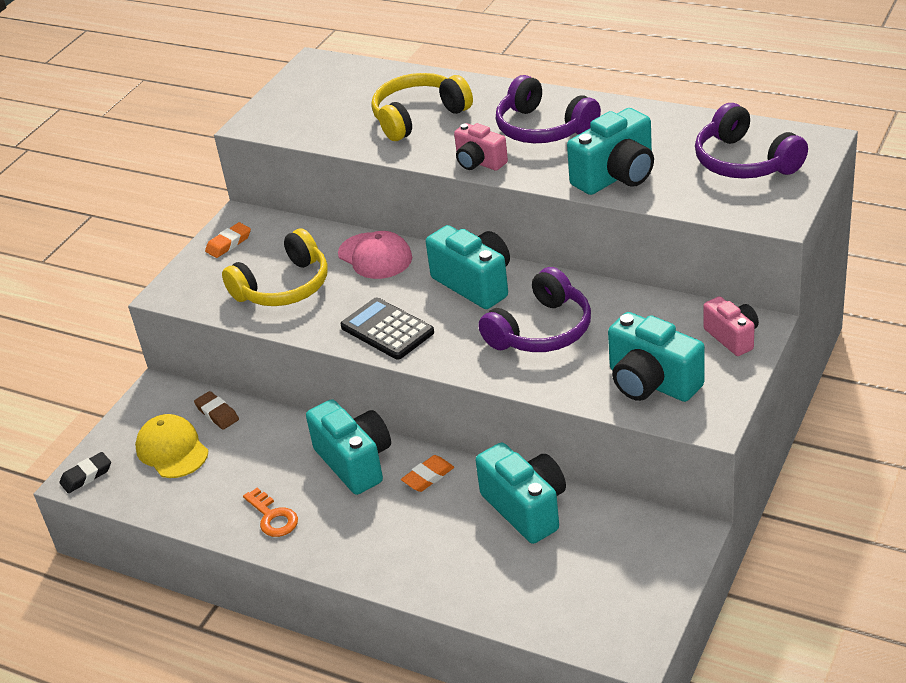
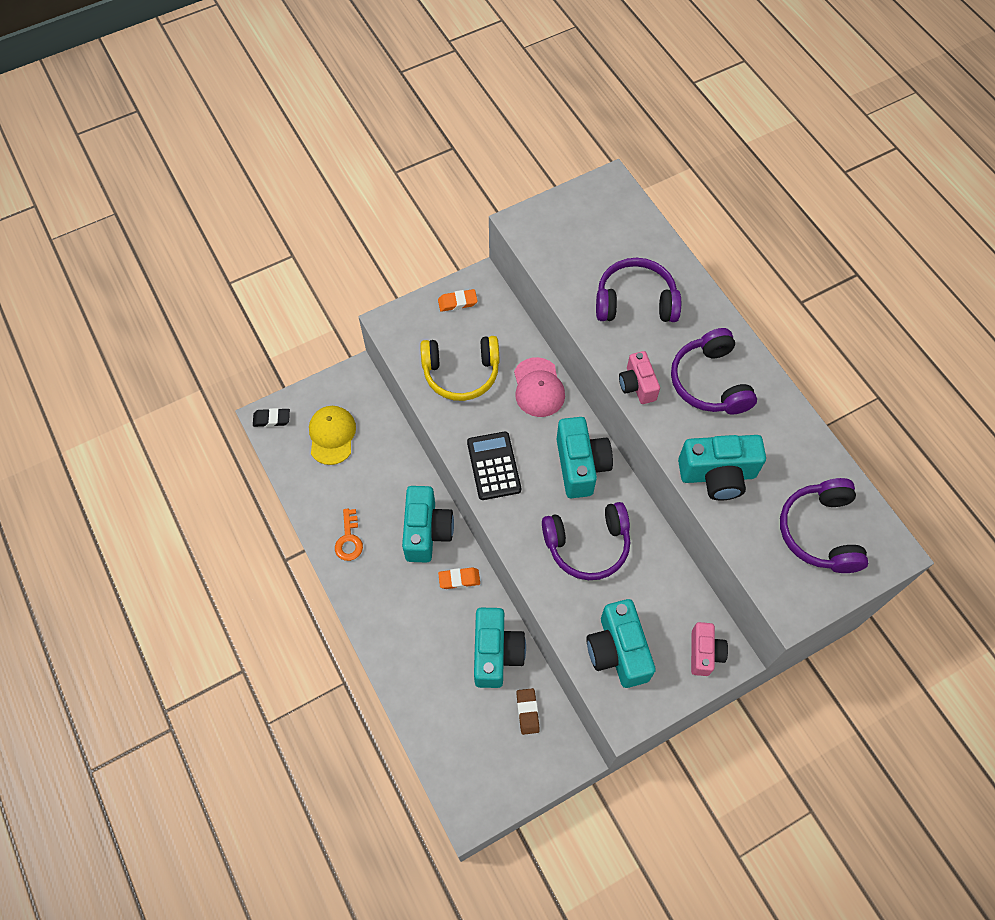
camera: 30 degrees right, 25 degrees up
brown eraser [194,391,239,430] -> brown eraser moved to [516,688,540,735]
yellow headphones [371,73,473,141] -> purple headphones [596,258,681,322]

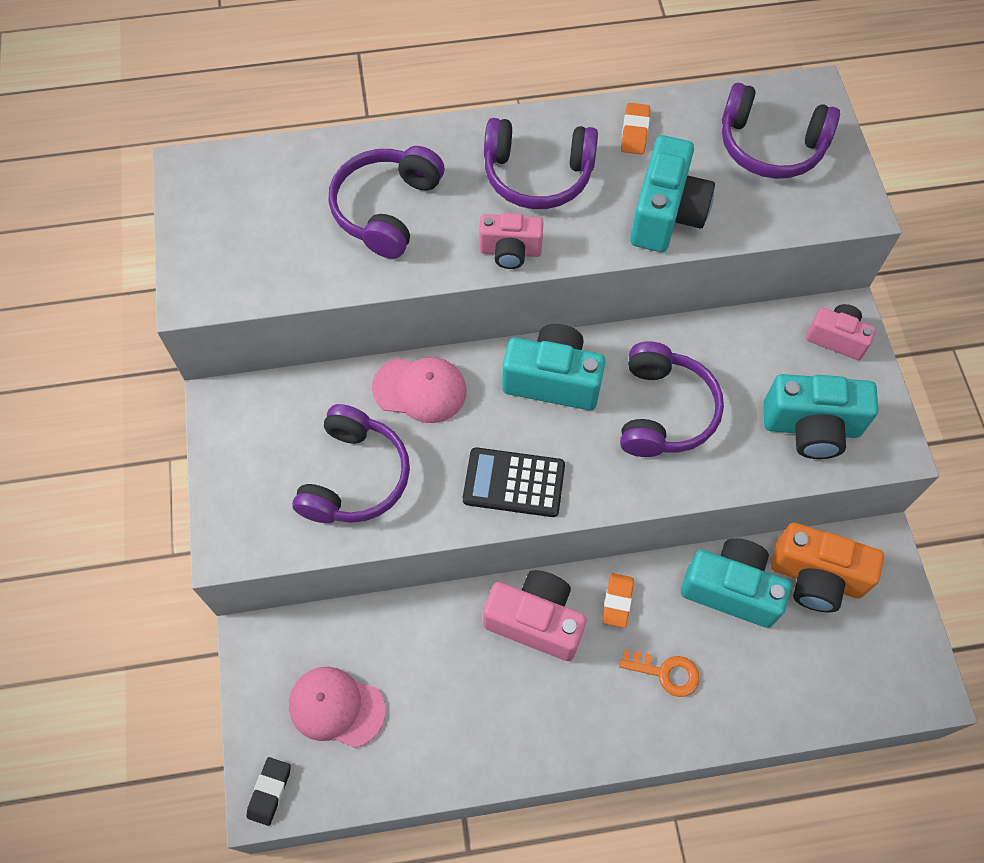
camera: 70 degrees left, 0 degrees up
yellow cap [309,406,356,465] -> pink cap [289,667,386,748]
orange key [335,509,363,561] -> orange key moved to [619,649,700,697]
turquoise camera [402,486,454,563] -> pink camera [483,570,586,661]
yellow headphones [420,336,499,401] -> purple headphones [292,404,410,523]
orange eraser [438,289,478,312] -> orange eraser moved to [621,103,650,155]
brown eraser [516,688,540,735] -> orange camera [771,523,884,612]

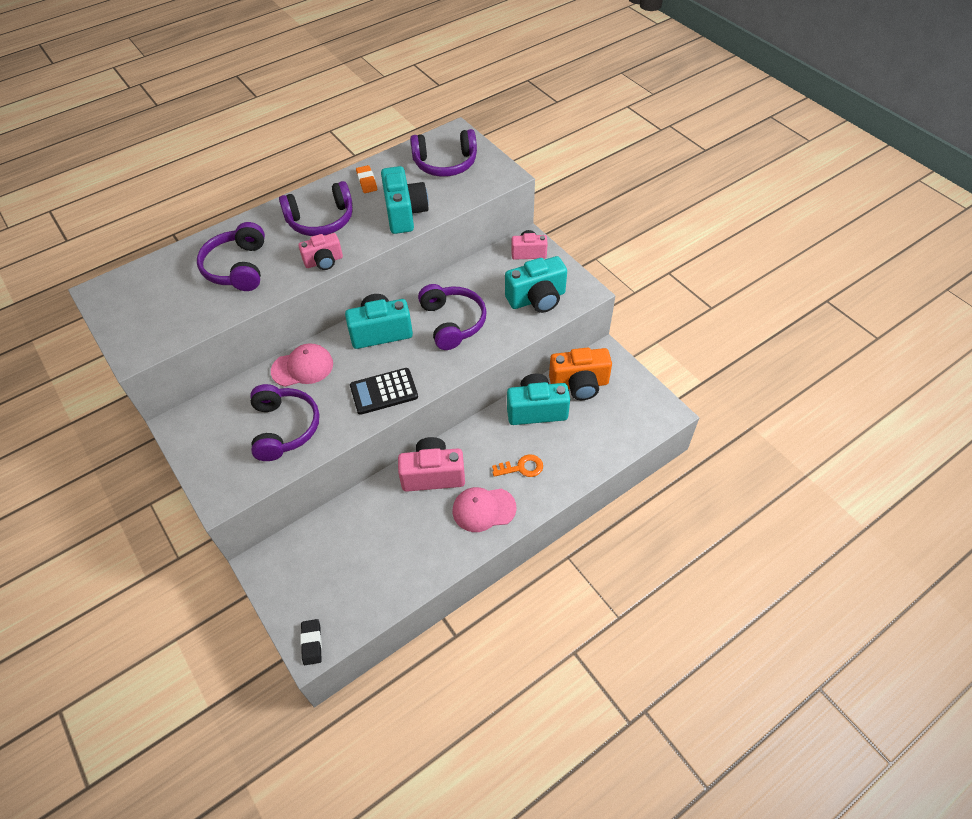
camera: 25 degrees left, 10 degrees down
pink cap [289,667,386,748] -> pink cap moved to [453,487,516,532]
orange eraser [602,573,634,628] -> none

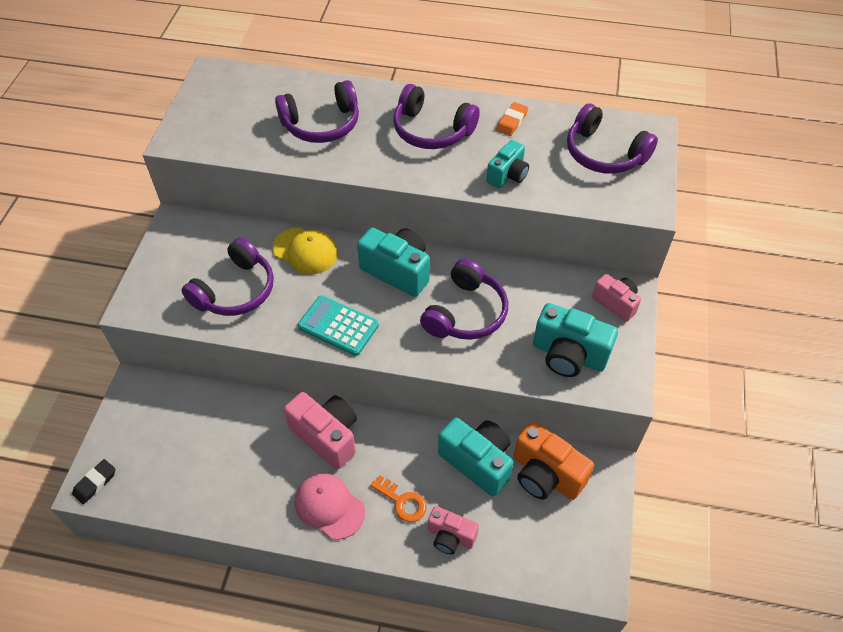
camera: 45 degrees right, 0 degrees up
purple headphones [197,222,265,291] -> purple headphones turned 150 degrees counterclockwise [275,80,359,143]
pink cap [271,343,333,387] -> yellow cap [273,228,338,274]
pink camera [298,233,343,270] -> pink camera moved to [428,506,479,554]
black calculator [350,368,418,415] -> turquoise calculator [298,295,379,356]
turquoise camera [381,166,429,234] -> turquoise camera [486,140,529,189], size x0.62

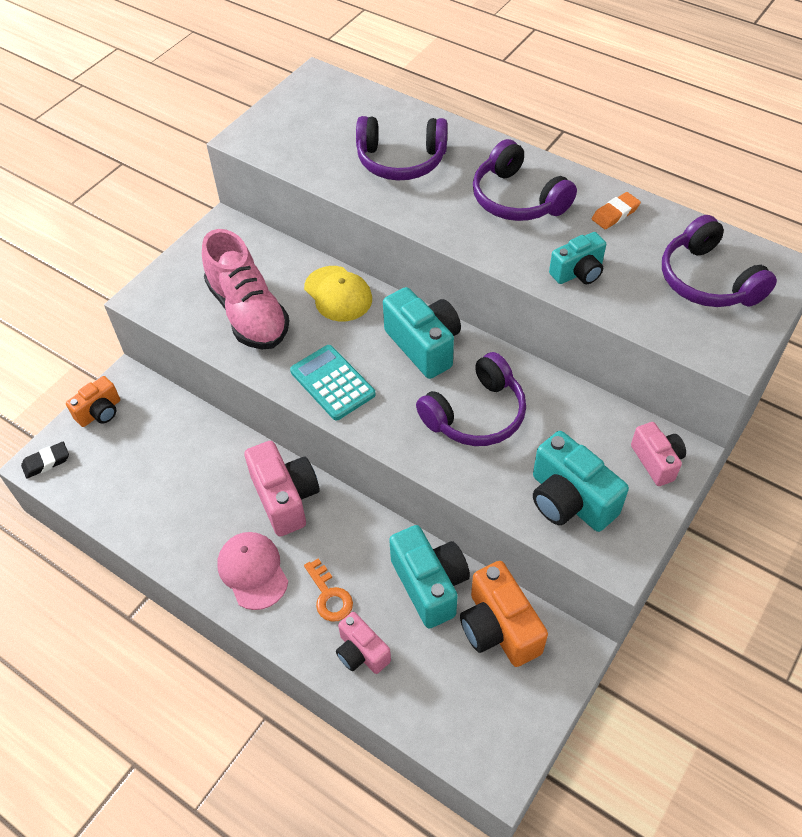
camera: 25 degrees right, 0 degrees up
purple headphones [182,237,274,316] -> pink shoe [202,229,289,349]
none -> orange camera [66,376,120,427]

